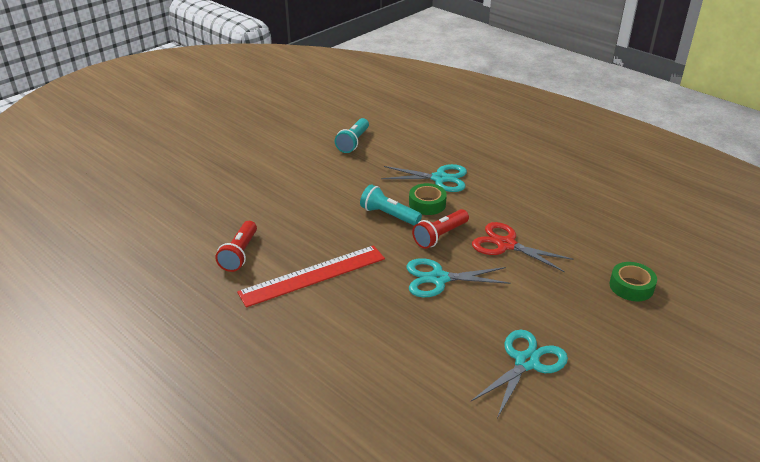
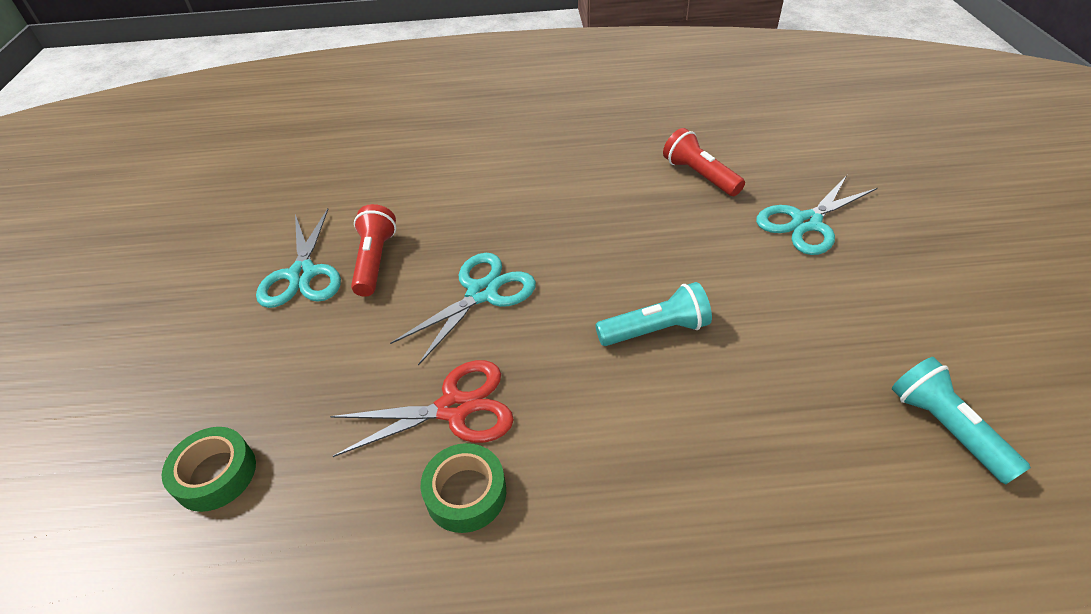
camera: 135 degrees right, 10 degrees up
red ruler [237,245,385,307] -> none
turquoise scissors [381,164,467,192] -> turquoise scissors moved to [756,175,877,255]
green tape [409,183,447,215] -> green tape moved to [421,443,506,533]
red flashlight [412,209,469,249] -> red flashlight moved to [351,204,396,297]

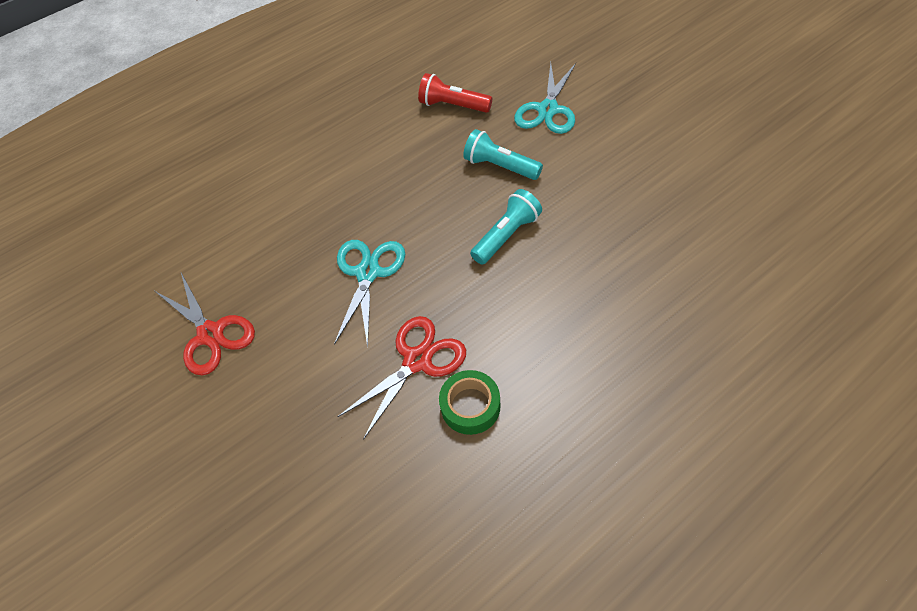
camera: 30 degrees left, 10 degrees up
green tape [162,427,256,512] -> none
turquoise scissors [256,208,341,308] -> red scissors [155,273,255,376]
red flashlight [351,204,396,297] -> none
turquoise flashlight [892,357,1031,484] -> turquoise flashlight moved to [463,129,543,180]

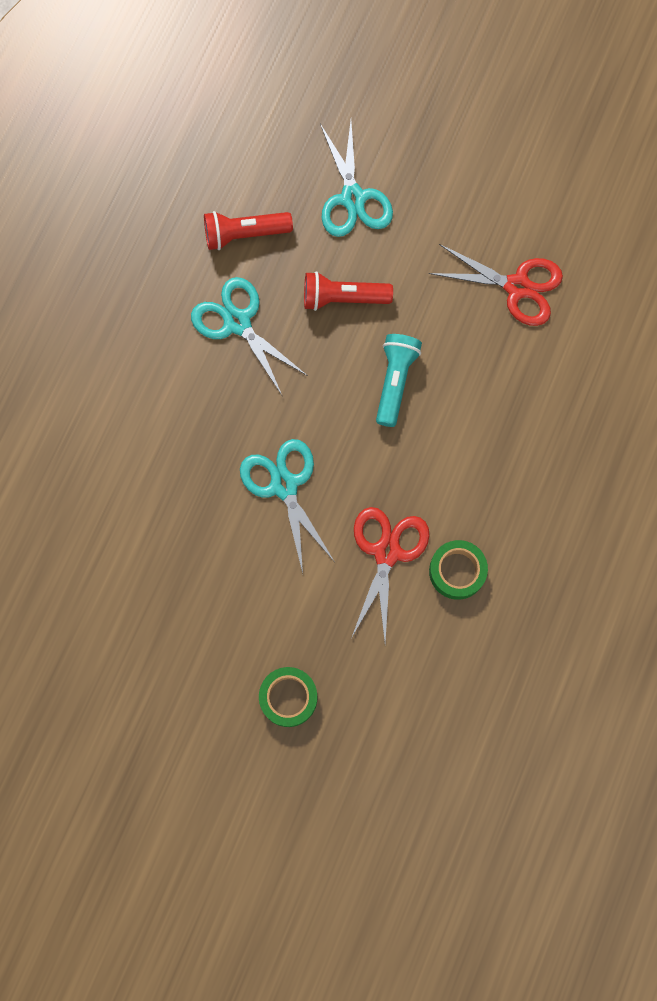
camera: 35 degrees left, 20 degrees up
red scissors [155,273,255,376] -> red scissors moved to [429,244,563,326]
turquoise flashlight [463,129,543,180] -> red flashlight [304,271,393,311]
none -> turquoise scissors [191,277,308,395]
none -> green tape [259,667,317,727]

